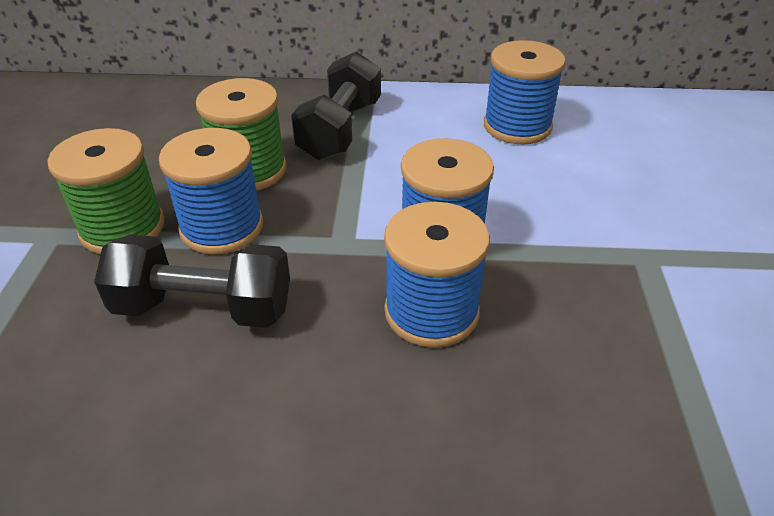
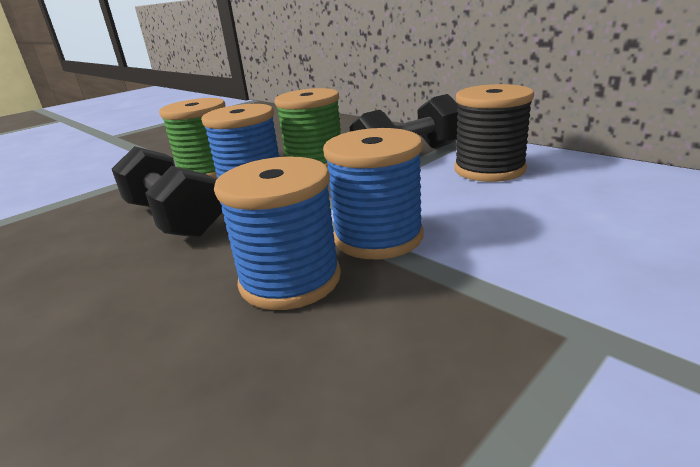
camera: 45 degrees right, 15 degrees down
blue spool [484,40,566,145] -> none
none -> black spool [454,84,534,182]

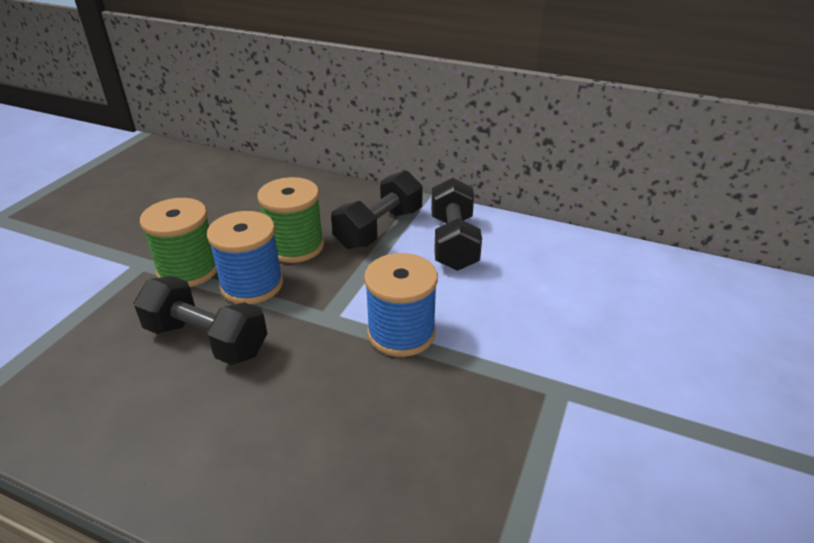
camera: 25 degrees left, 10 degrees up
blue spool [214,157,341,310] -> none
black spool [454,84,534,182] -> black dumbbell [431,178,482,271]

